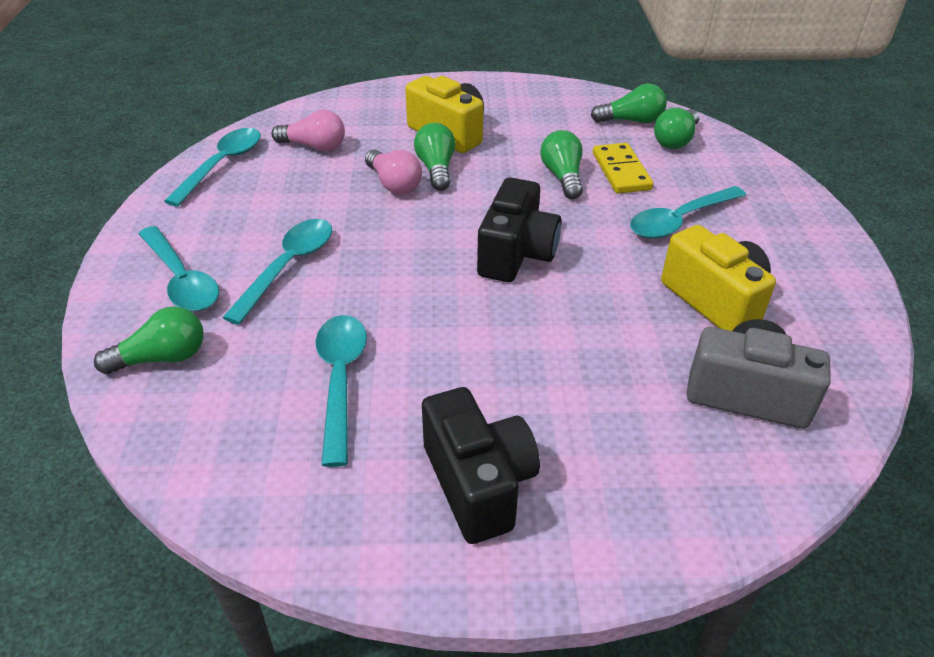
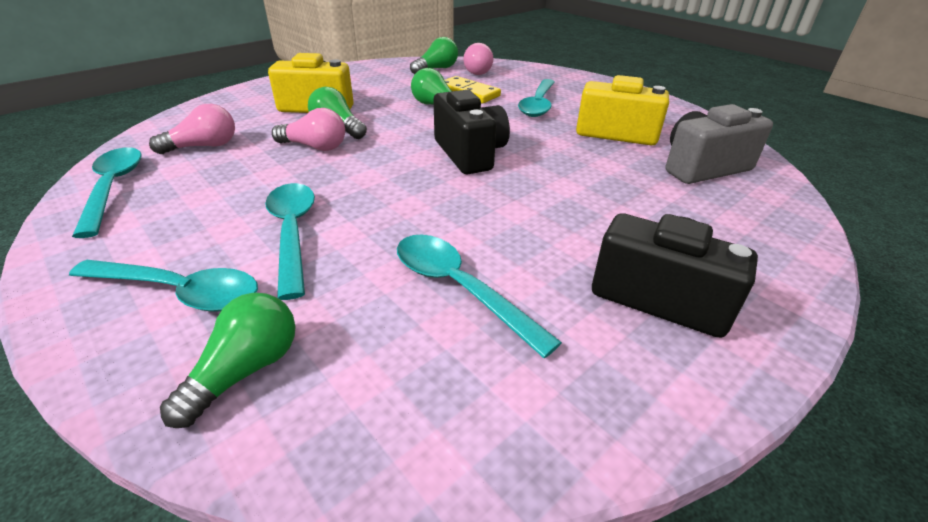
camera: 40 degrees left, 5 degrees down
green light bulb [654,108,699,149] -> pink light bulb [463,43,493,75]

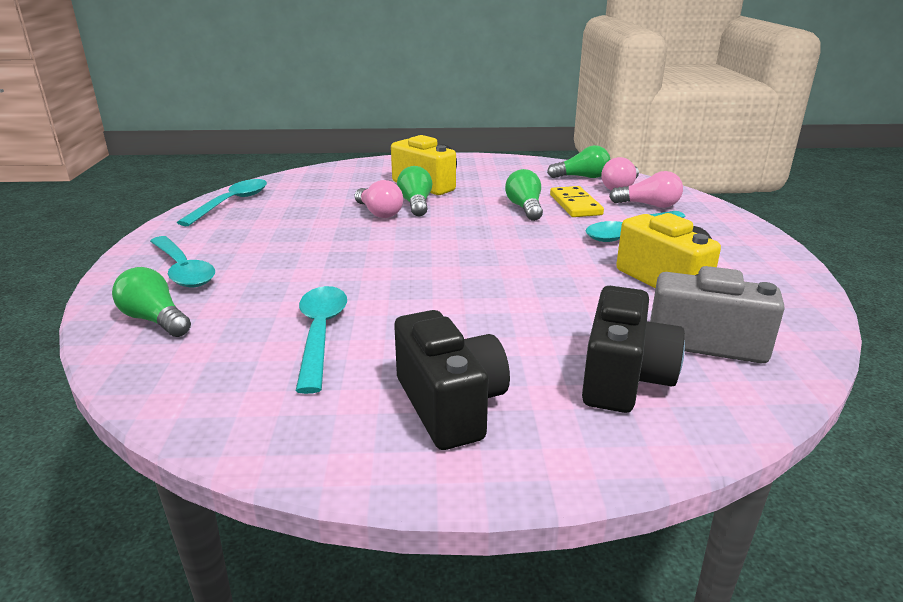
camera: 40 degrees right, 10 degrees down
pink light bulb [149,104,235,154] -> pink light bulb moved to [609,171,683,208]
green light bulb [160,293,296,428] -> green light bulb turned 120 degrees counterclockwise [112,267,191,337]
turquoise spoon [265,183,315,300] -> none
black camera [433,90,510,174] -> black camera moved to [582,286,685,413]

